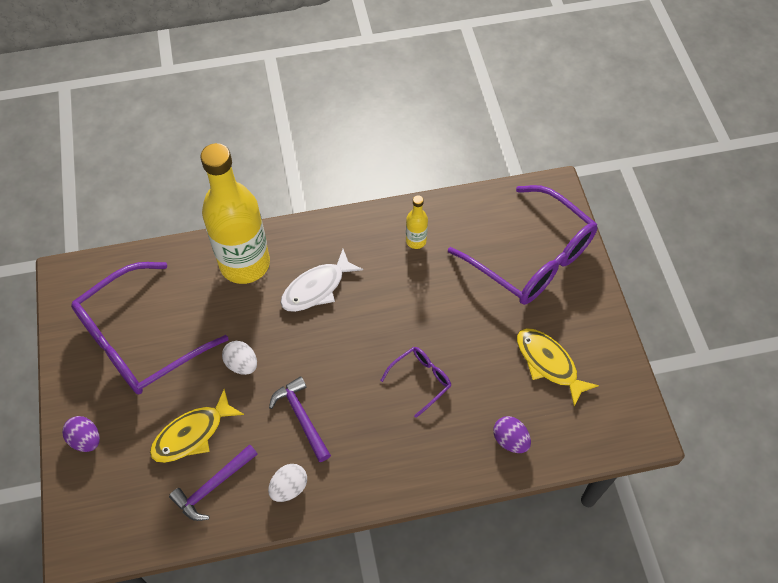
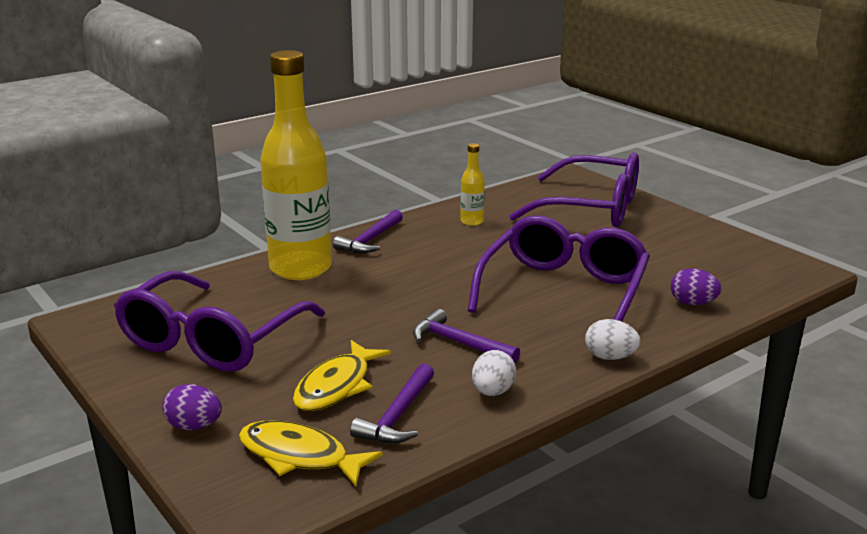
camera: 25 degrees left, 35 degrees down
white egg [222,341,257,375] -> white egg moved to [585,319,641,360]
white fish [281,249,363,312] -> none
purple glasses [380,347,451,418] -> purple glasses [468,215,650,321], size x2.24
yellow fish [517,328,599,407] -> yellow fish moved to [239,420,383,486]
none -> purple hammer [333,210,403,253]

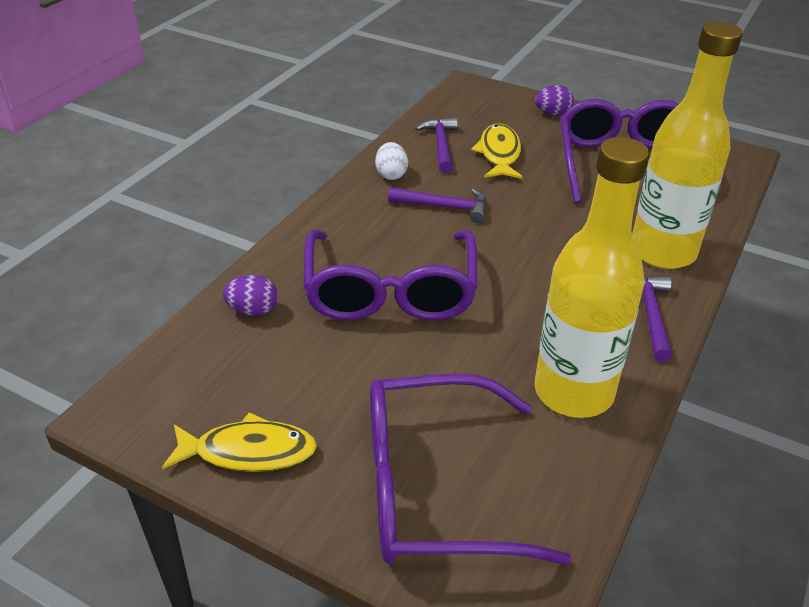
camera: 155 degrees right, 15 degrees up
yellow fish [239,420,383,486] -> yellow fish moved to [162,412,317,472]
yellow bottle [460,143,485,226] -> yellow bottle [534,137,650,418], size x2.42
white egg [585,319,641,360] -> none

